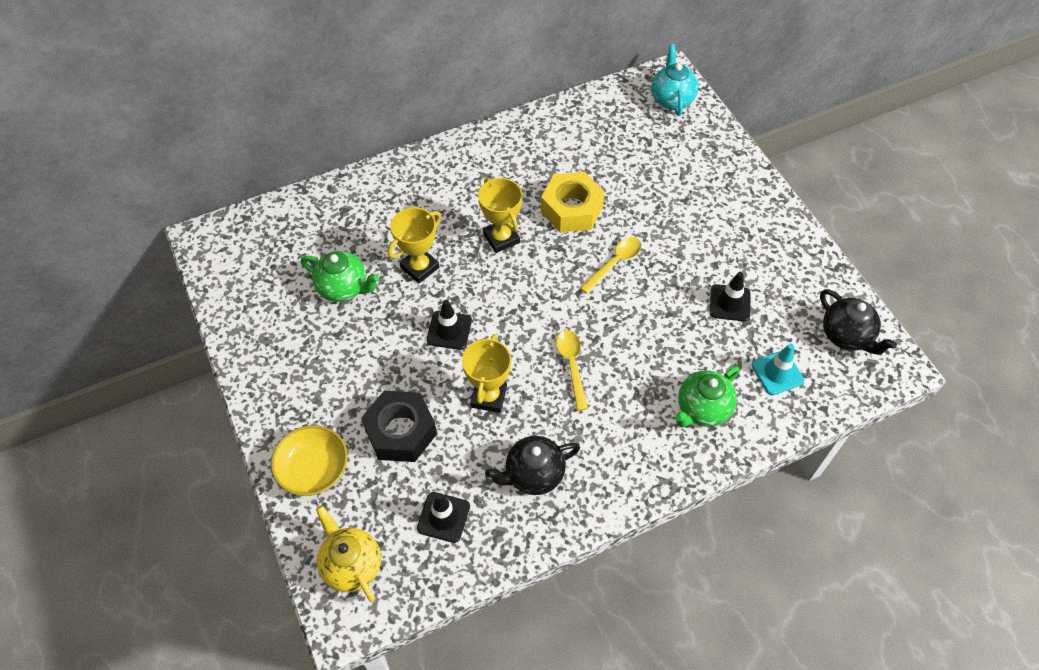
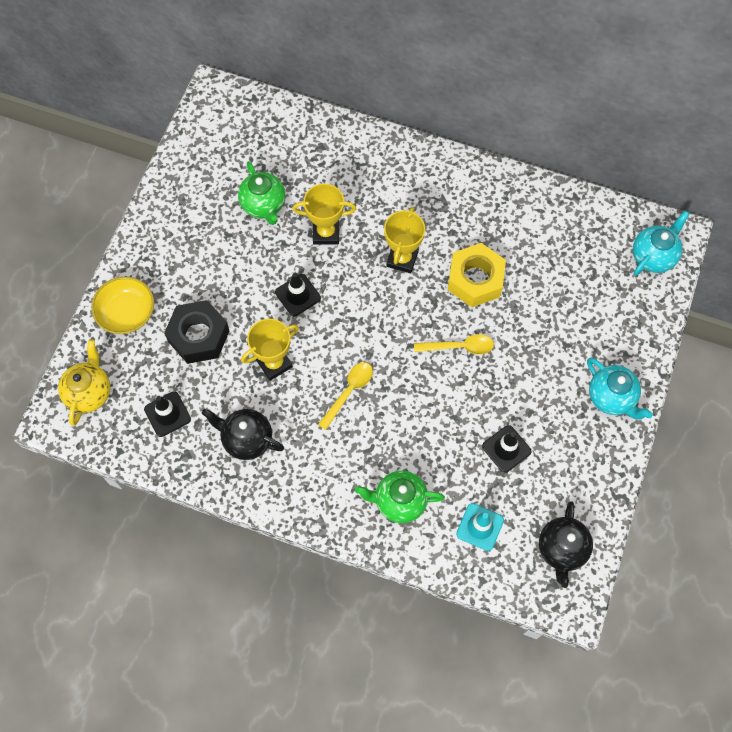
camera: 45 degrees right, 10 degrees up
none -> turquoise teapot [587,358,653,420]

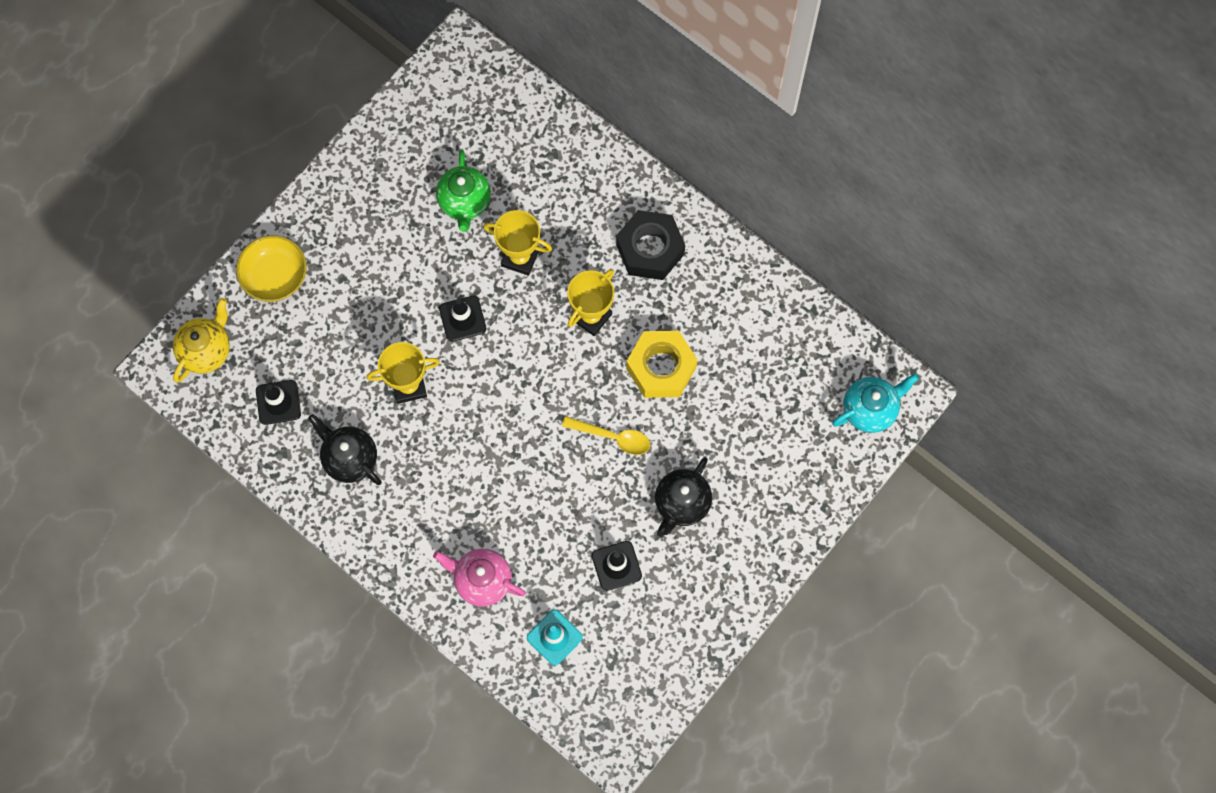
camera: 20 degrees right, 5 degrees up
black nut [164,300,229,364] -> black nut moved to [616,210,685,280]
yellow spoon [318,362,373,430] -> none
green teapot [355,471,445,523] -> pink teapot [433,549,526,607]
black teapot [539,501,593,588] -> black teapot moved to [655,458,712,537]
turquoise teapot [587,358,653,420] -> none

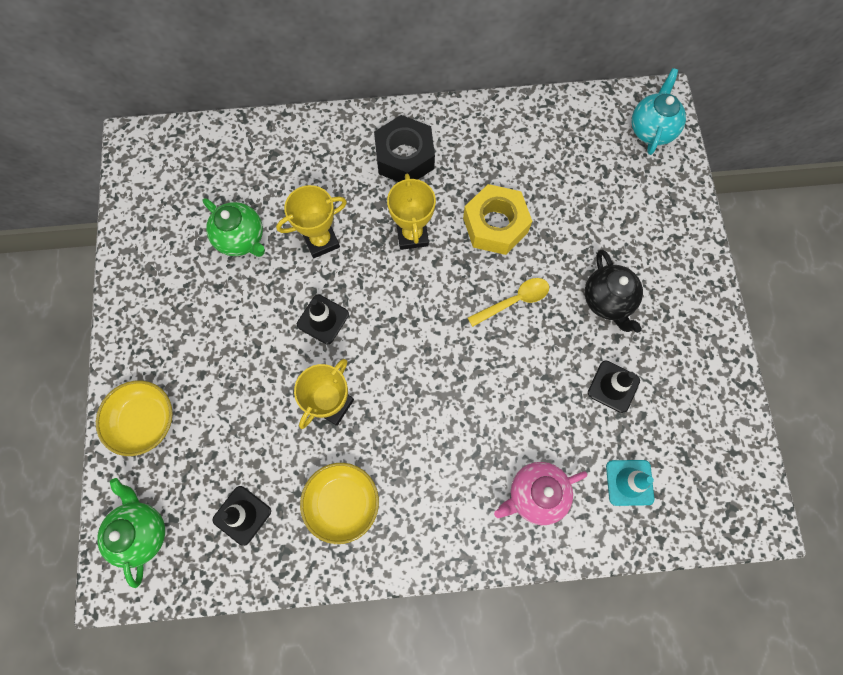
camera: 45 degrees left, 0 degrees up
yellow teapot [173,298,230,383] -> green teapot [97,478,165,588]
black teapot [308,414,382,485] -> yellow bowl [300,463,379,544]

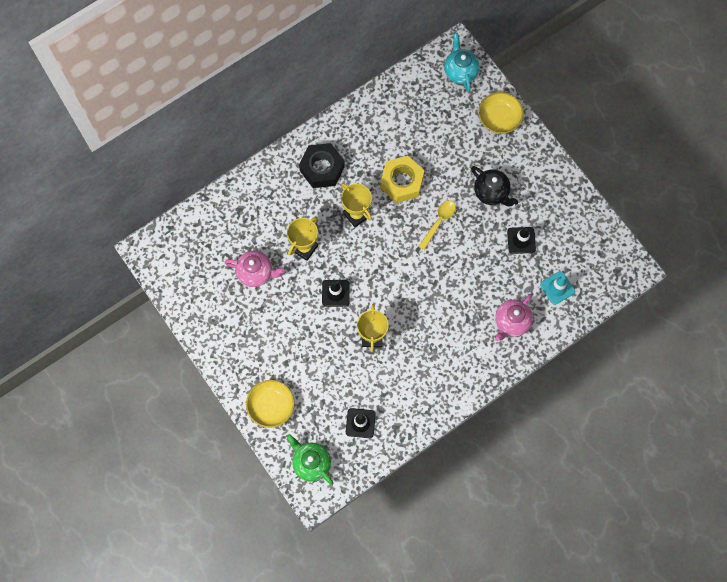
camera: 30 degrees left, 0 degrees up
green teapot [202,198,265,257] -> pink teapot [224,251,285,287]
yellow bowl [300,463,379,544] -> yellow bowl moved to [478,92,524,134]

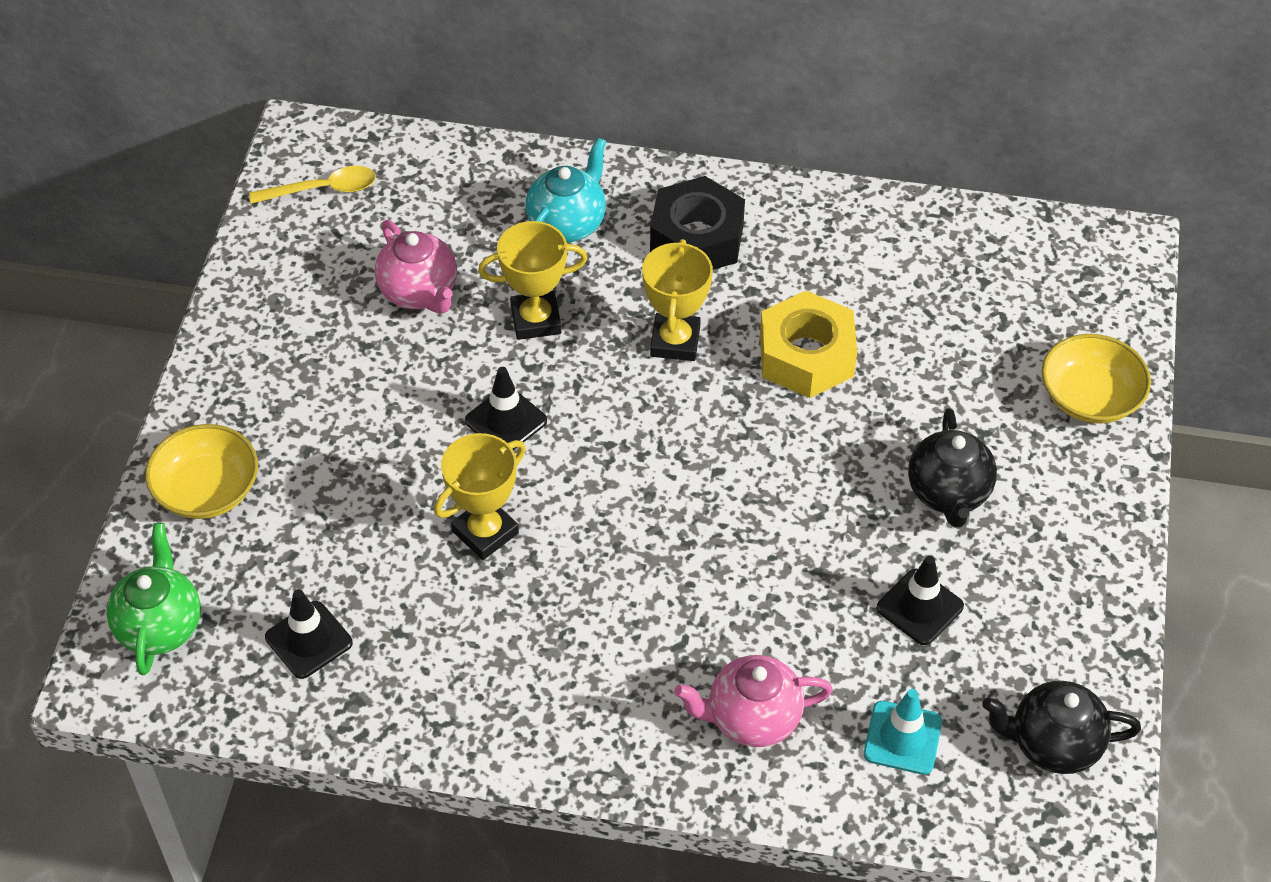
camera: 45 degrees right, 20 degrees down
yellow spoon [418,200,456,250] -> yellow spoon moved to [249,166,376,204]
turquoise teapot [444,33,480,92] -> turquoise teapot moved to [526,137,606,242]
none -> black teapot [982,681,1141,774]

